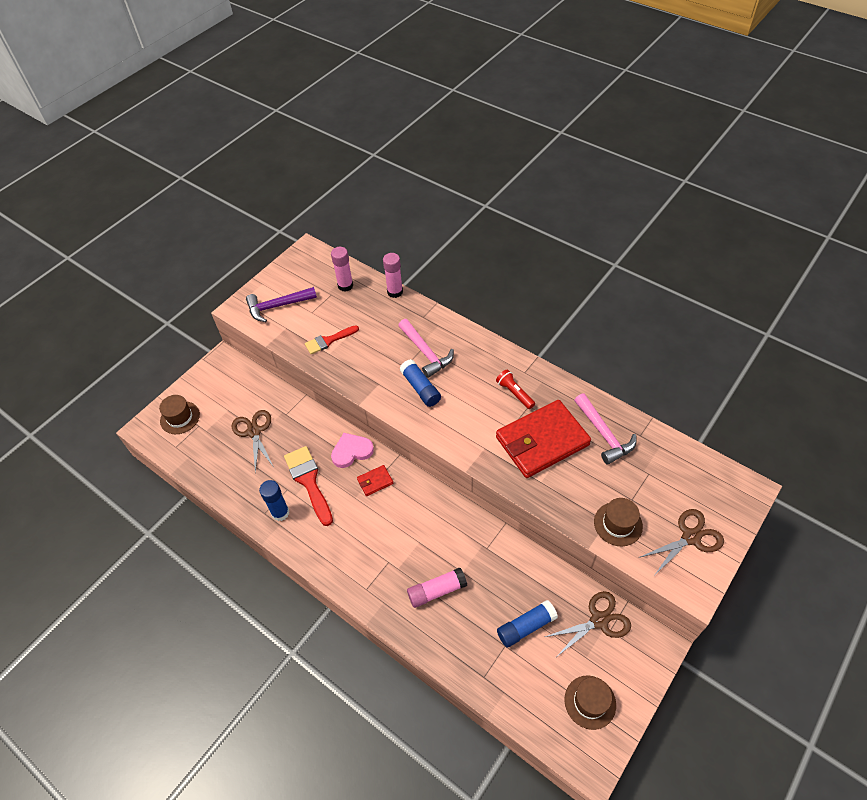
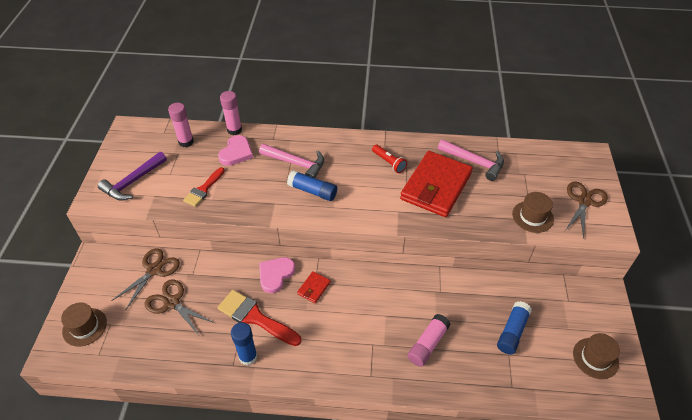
camera: 35 degrees left, 5 degrees down
red flashlight [496,369,535,409] -> red flashlight turned 150 degrees counterclockwise [372,145,407,173]
brown scissors [545,591,631,656] -> brown scissors moved to [111,248,180,309]
none -> pink heart [218,135,253,166]

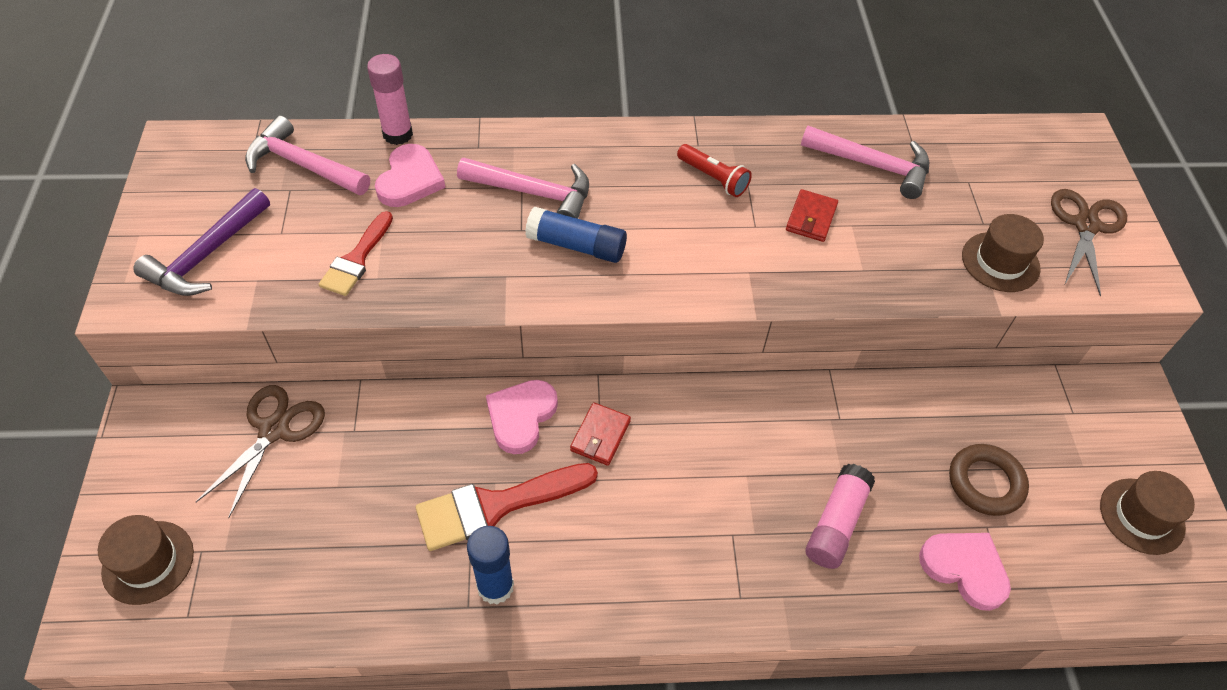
camera: 10 degrees left, 5 degrees up
brown scissors [145,280,214,335] -> none
pink glue stick [168,103,194,147] -> pink hammer [245,116,370,195]
red brush [218,290,301,346] -> red brush turned 45 degrees counterclockwise [416,463,598,551]
red wallet [400,151,473,217] -> red wallet [786,189,838,242], size x0.42
blue glue stick [497,301,532,354] -> brown ring [949,444,1029,516]
none -> pink heart [919,533,1011,611]

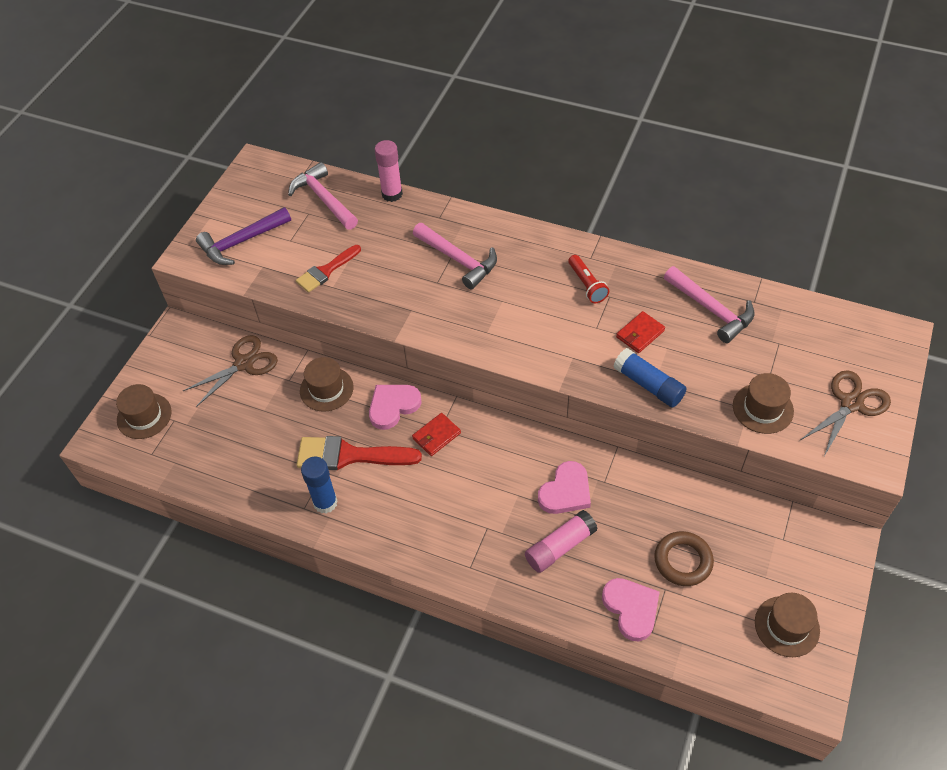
camera: 30 degrees right, 0 degrees up
pink heart [375,144,446,207] -> pink heart moved to [538,461,591,514]
blue glue stick [525,207,627,263] -> blue glue stick moved to [613,348,687,408]
none -> brown hat [300,357,353,412]

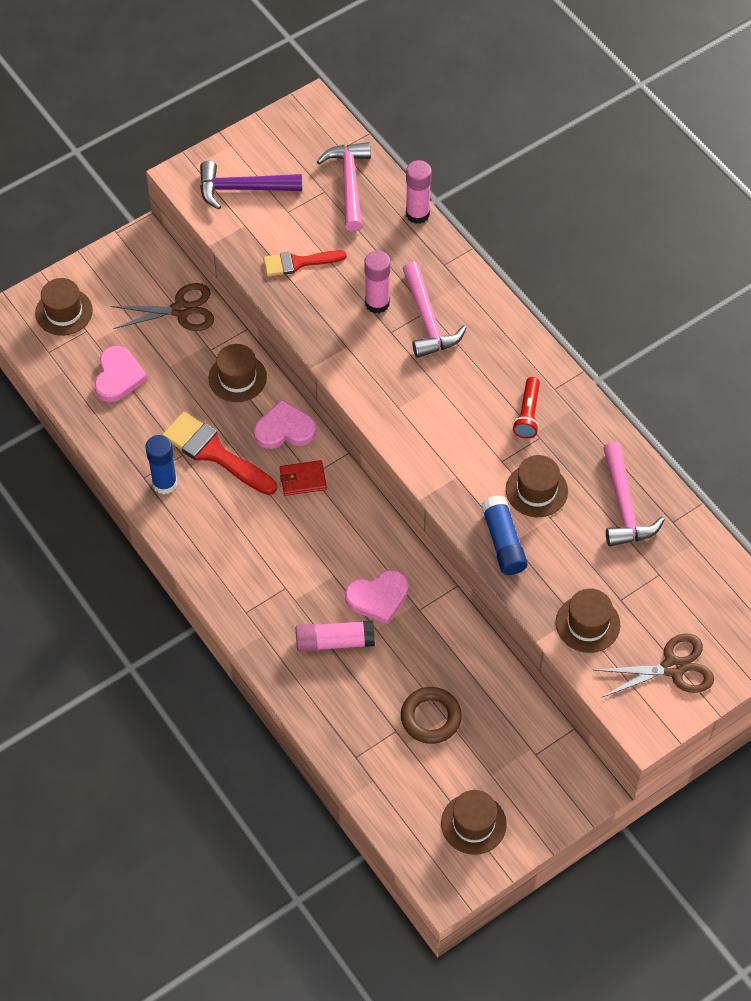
camera: 30 degrees right, 5 degrees up
pink heart [602,578,659,641] -> pink heart moved to [94,346,148,402]
red wallet [616,311,665,353] -> brown hat [506,455,568,517]
none -> pink glue stick [364,251,391,314]

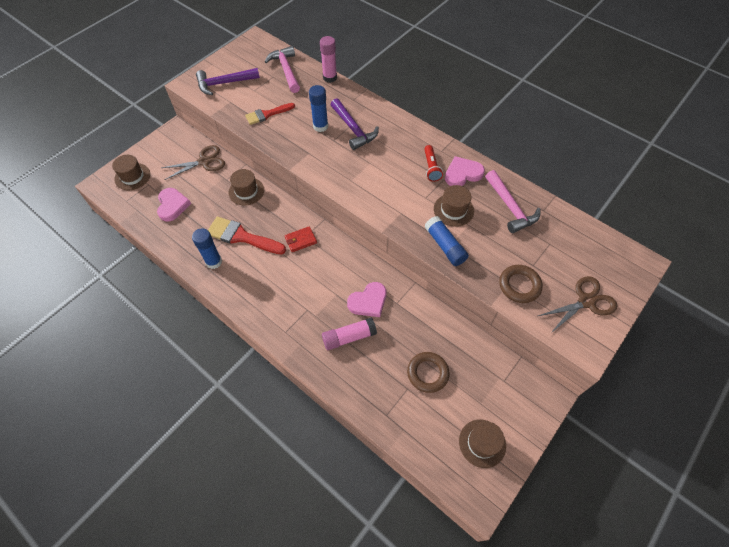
camera: 15 degrees left, 0 degrees up
pink heart [254,400,316,449] -> pink heart moved to [445,156,485,186]
pink glue stick [364,251,391,314] -> blue glue stick [309,85,328,132]
pink hammer [403,262,467,358] -> purple hammer [330,98,379,150]
brown hat [556,589,620,653] -> brown ring [499,265,543,303]

